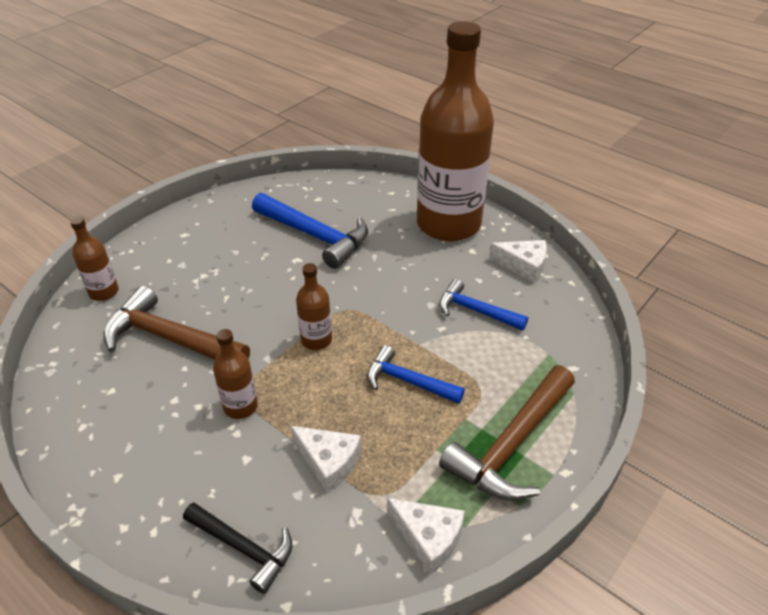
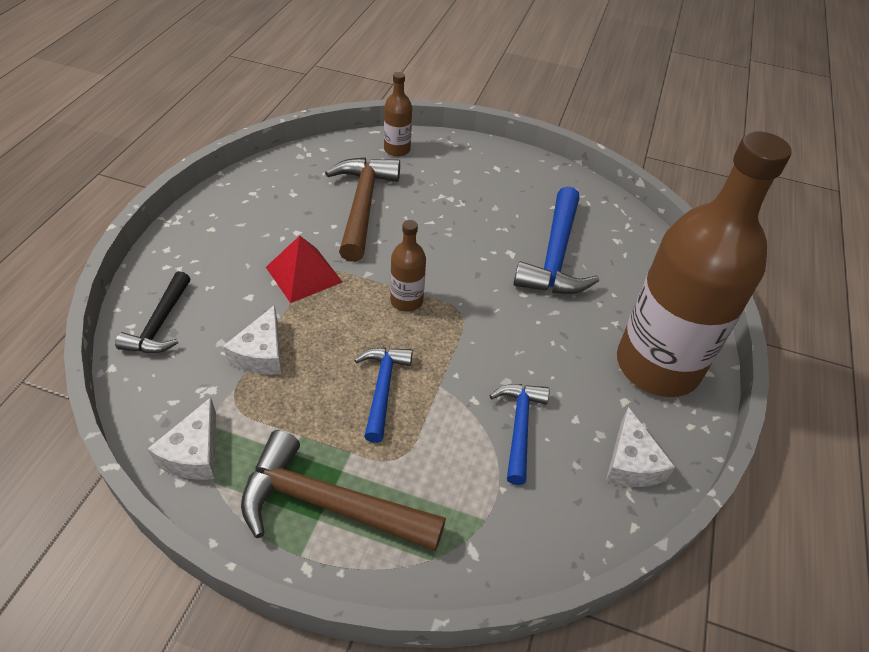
camera: 65 degrees right, 5 degrees up
brown bottle [213,329,258,419] -> red pyramid [266,236,342,303]

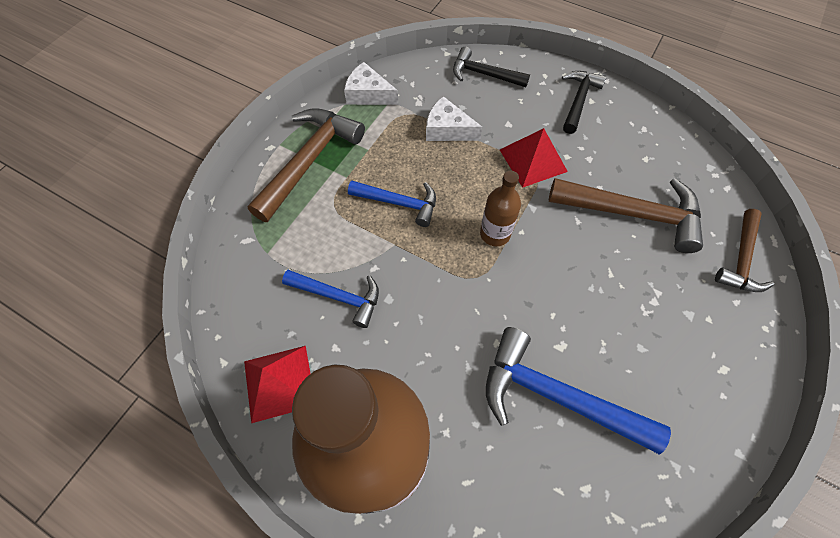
camera: 105 degrees right, 15 degrees up
brown bottle [384,72,412,157] -> brown hammer [715,209,774,292]
white cheese [606,407,675,487] -> red pyramid [244,346,310,423]
none -> black hammer [562,71,607,134]

